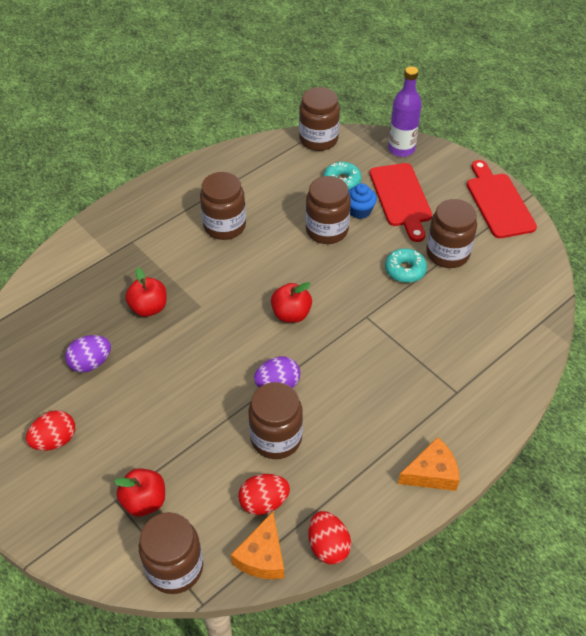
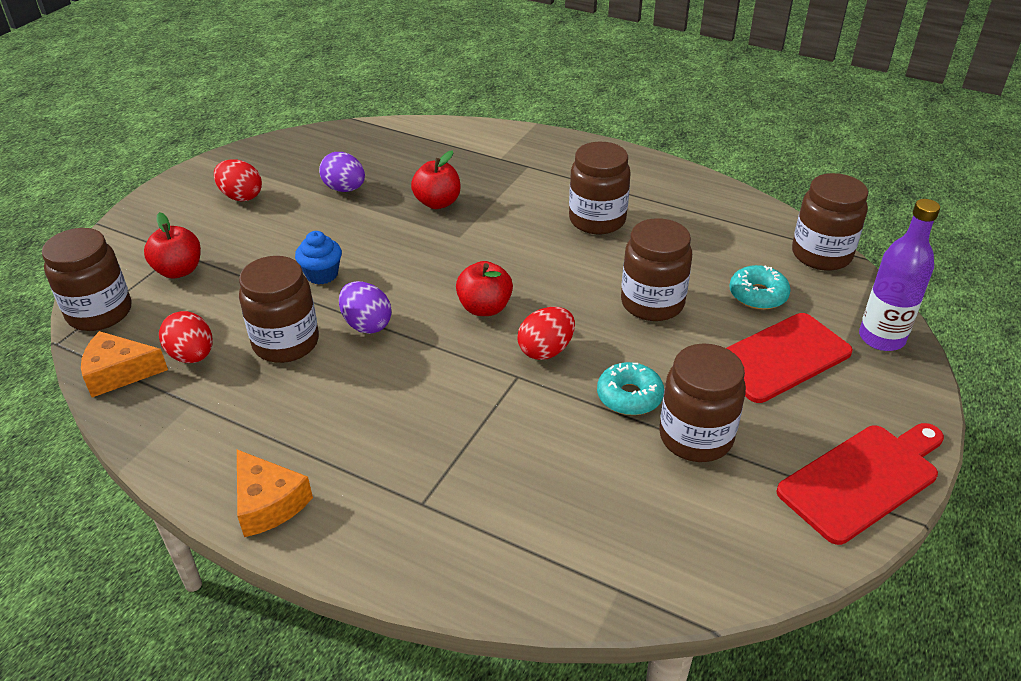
camera: 70 degrees right, 10 degrees down
red egg [308,511,351,564] -> red egg moved to [517,307,575,360]
blue cupcake [349,183,377,219] -> blue cupcake moved to [295,231,342,284]

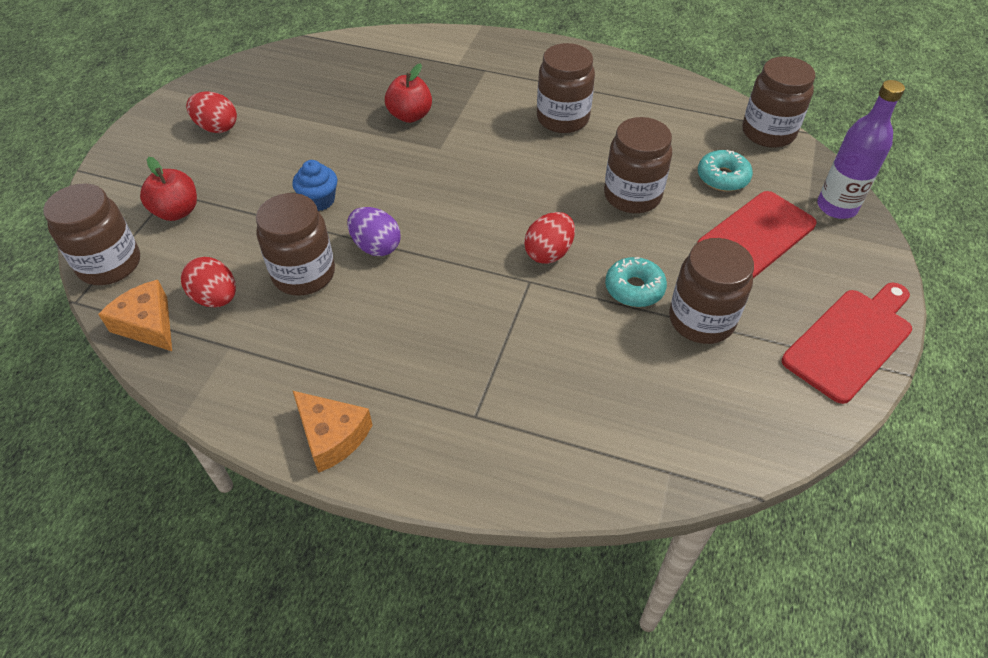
camera: 10 degrees left, 10 degrees up
orange cheese [81,331,168,398] -> orange cheese turned 60 degrees clockwise [98,280,172,351]
purple egg [319,152,365,192] -> none
red apple [456,261,513,316] -> none

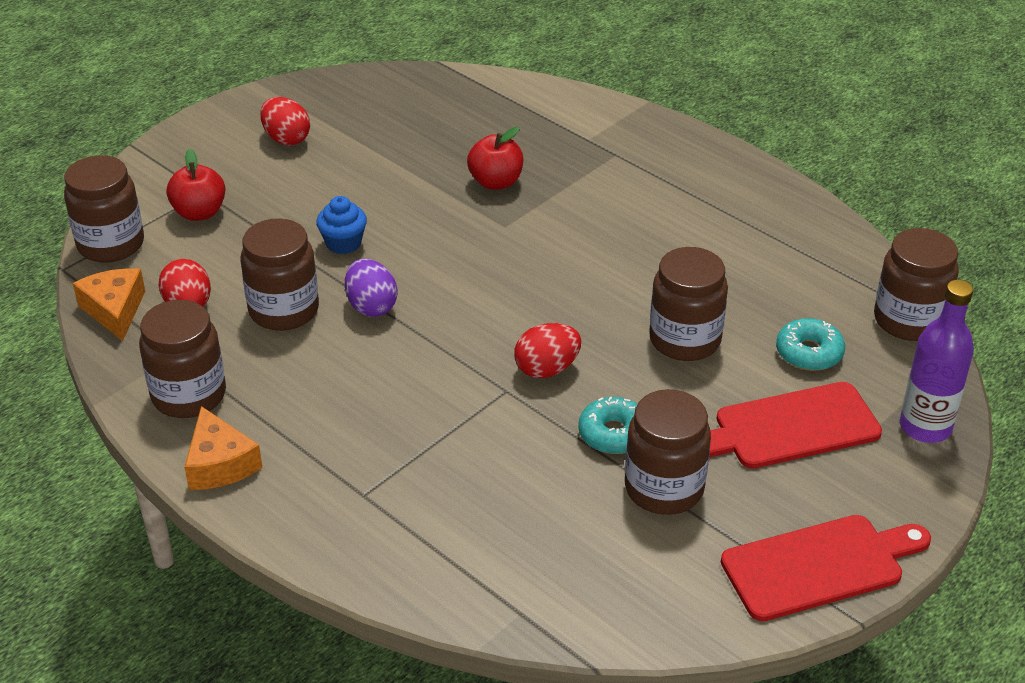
camera: 25 degrees right, 10 degrees down
brown jar [537,43,595,133] -> brown jar moved to [139,300,226,418]

